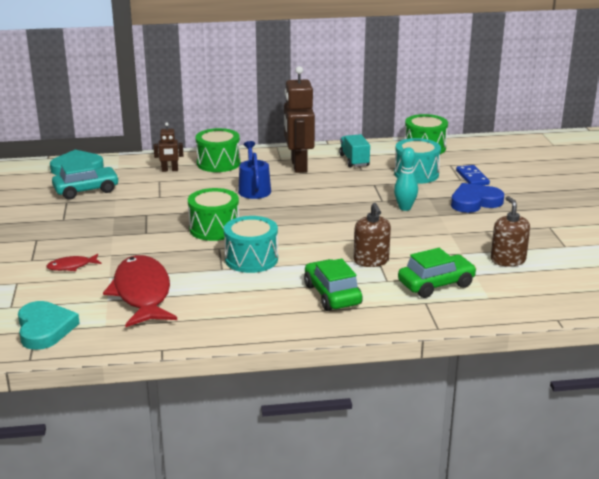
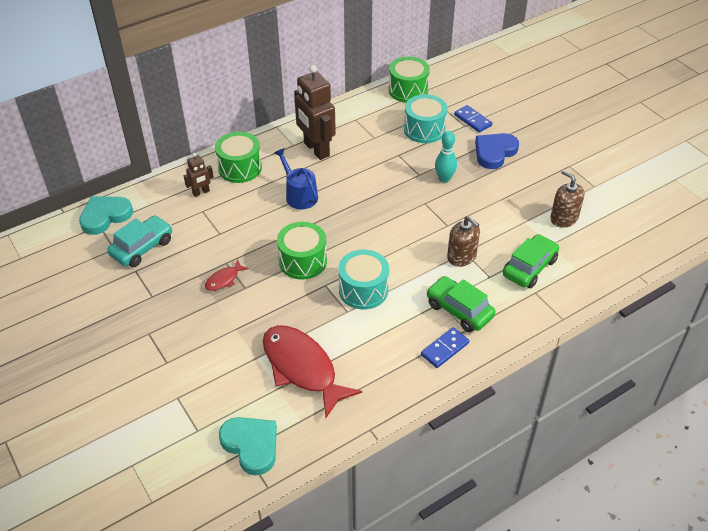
camera: 25 degrees left, 20 degrees up
red fish [46,254,101,271] -> red fish moved to [205,259,249,291]
turquoise truck [339,134,370,168] -> none
none -> blue domino [421,327,469,368]

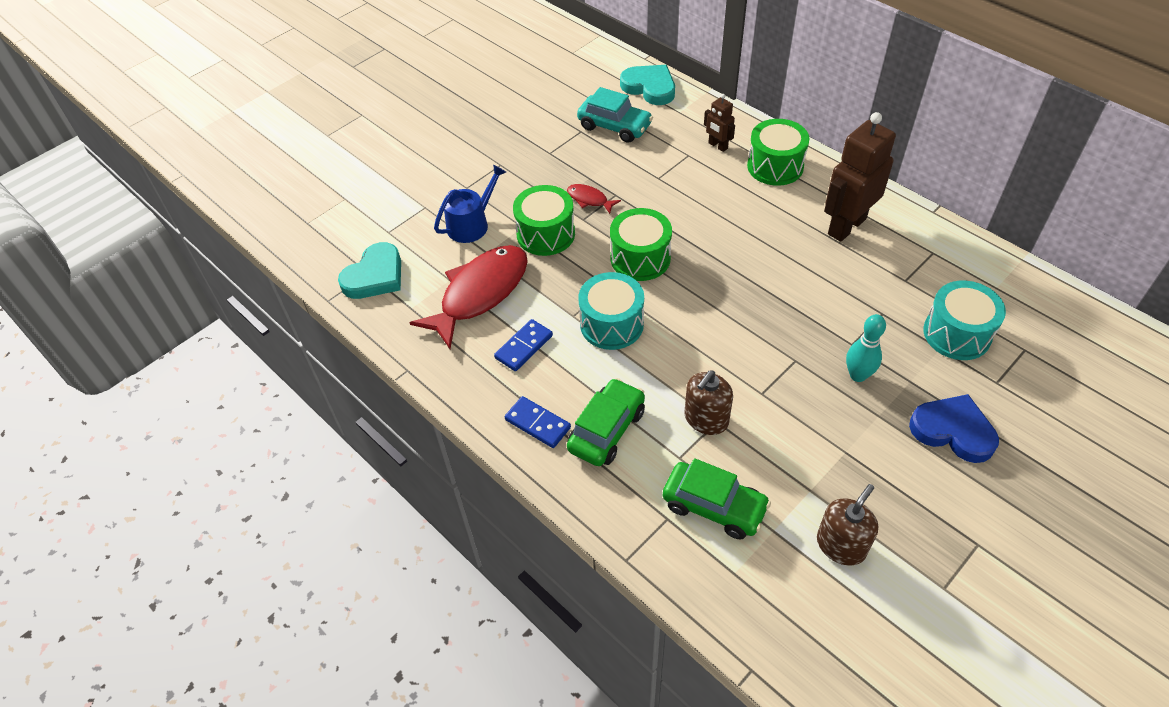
camera: 80 degrees right, 5 degrees up
blue watering can [274,148,318,209] -> blue watering can moved to [434,164,506,243]
green drum [389,57,430,103] -> green drum moved to [513,185,575,256]
blue domino [454,105,492,133] -> blue domino moved to [494,319,553,371]

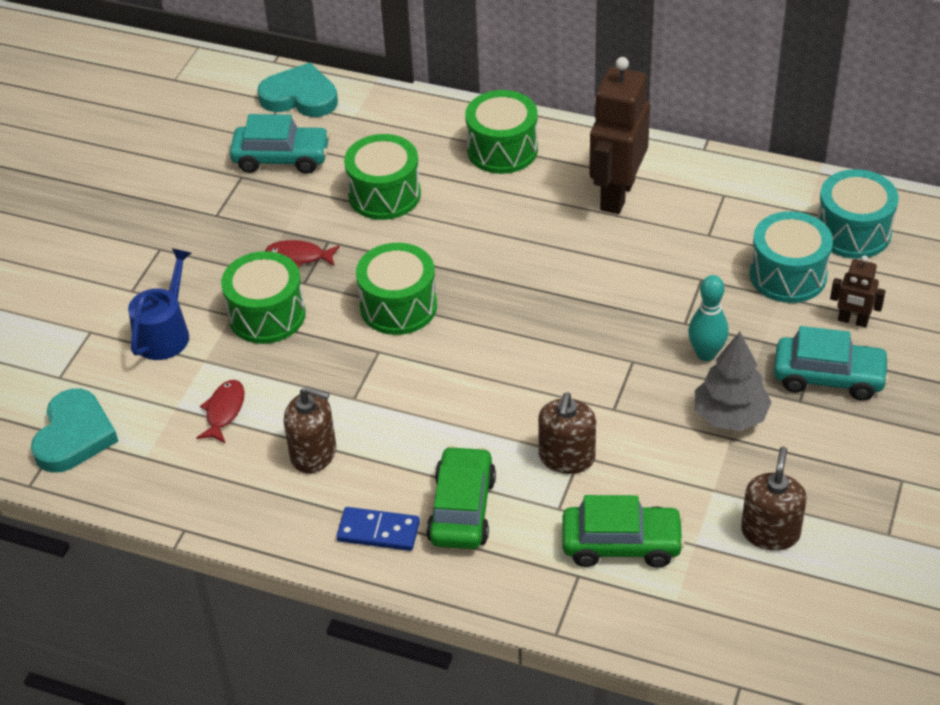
camera: 25 degrees left, 5 degrees down
red fish [410,245,528,349] -> red fish [196,380,245,443], size x0.44
blue domino [494,319,553,371] -> brown soap dispenser [284,386,336,474]
turquoise drum [578,272,644,350] -> turquoise drum moved to [817,169,899,259]
brown robot [704,94,735,152] -> brown robot moved to [830,255,886,327]
blue heart [909,394,999,463] -> turquoise car [774,326,890,401]
none -> green drum [344,134,421,220]
none -> grey tree [695,332,771,431]

